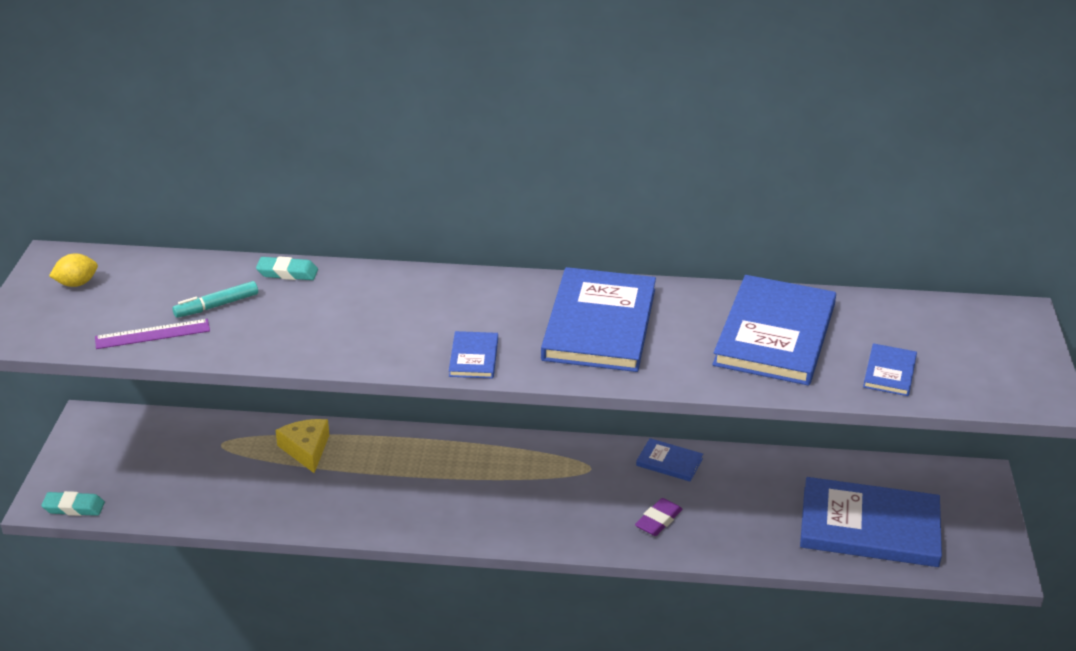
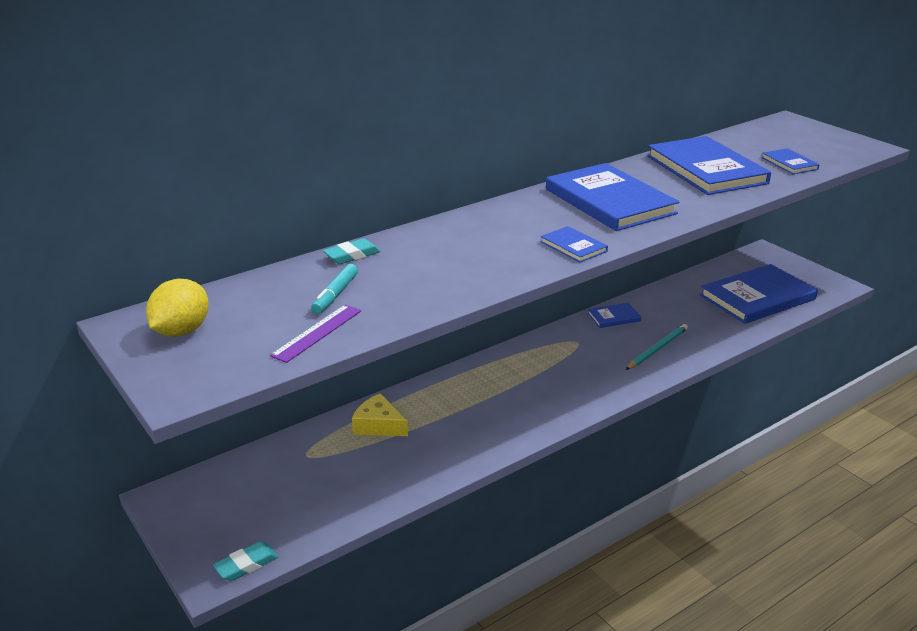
camera: 40 degrees left, 5 degrees down
yellow lemon [49,253,98,287] -> yellow lemon [146,279,209,337], size x1.55
purple eraser [635,498,682,536] -> turquoise pencil [626,324,688,370]

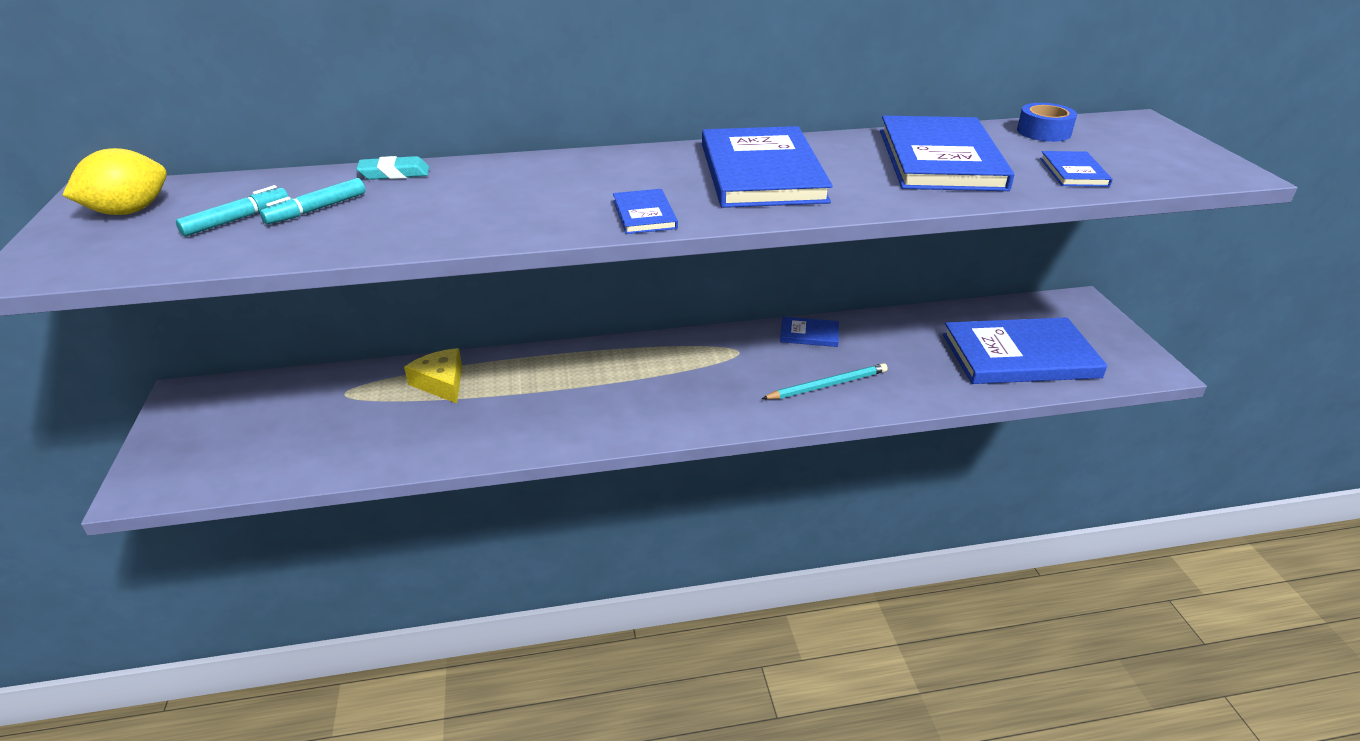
camera: 25 degrees right, 5 degrees up
turquoise eraser [213,541,278,581] -> none
purple ruler [270,305,361,363] -> none
none -> turquoise marker [176,185,288,236]
none -> blue tape [1017,103,1077,142]

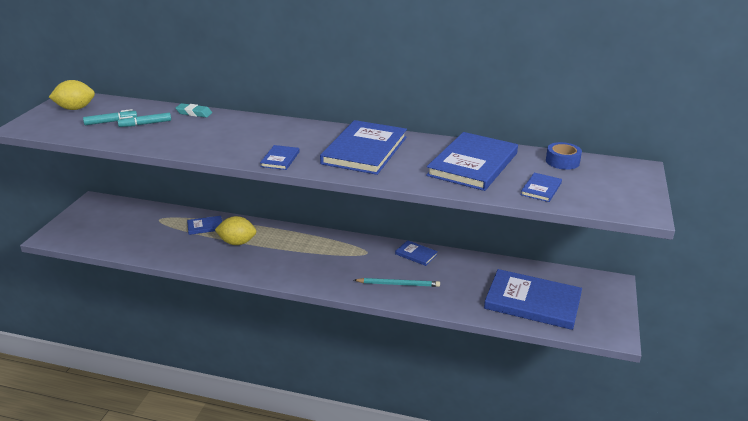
camera: 25 degrees right, 5 degrees down
yellow cheese [404,348,462,403] -> blue book [187,216,222,235]
none -> yellow lemon [215,216,257,245]

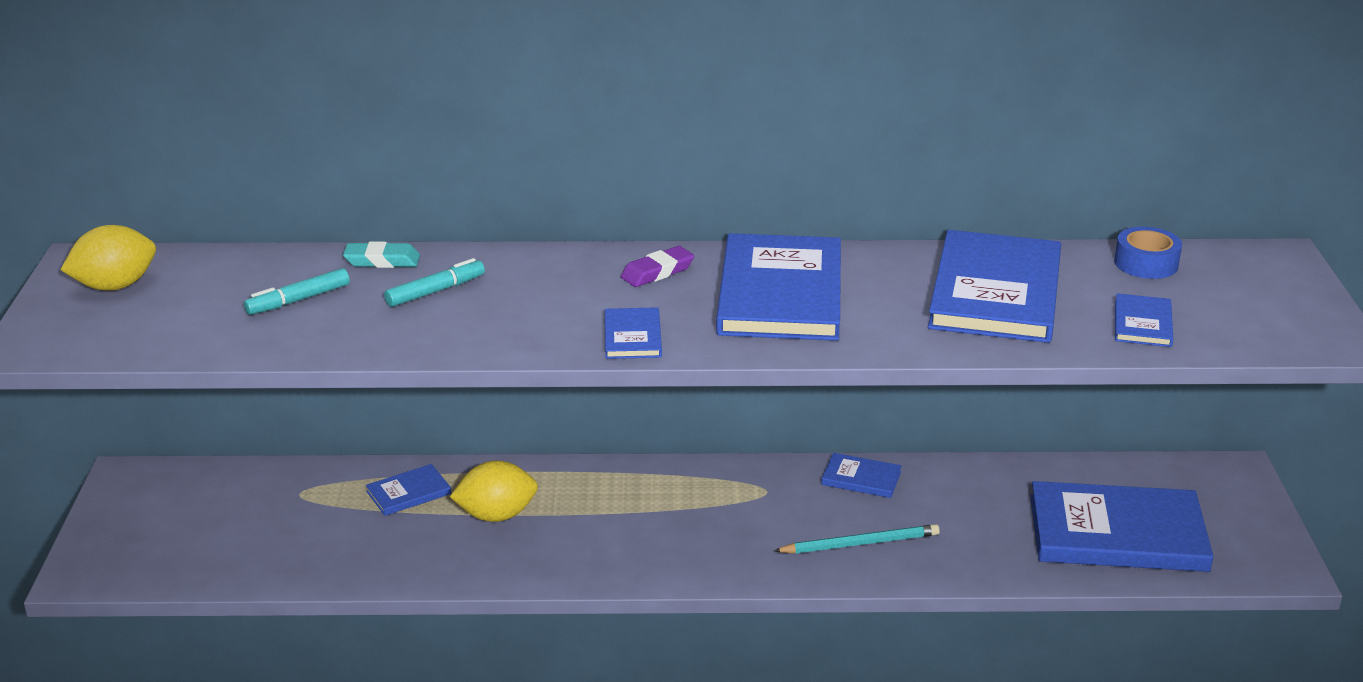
camera: 15 degrees left, 0 degrees up
turquoise marker [83,109,137,125] -> turquoise marker moved to [384,258,485,307]
none -> purple eraser [621,246,694,287]

